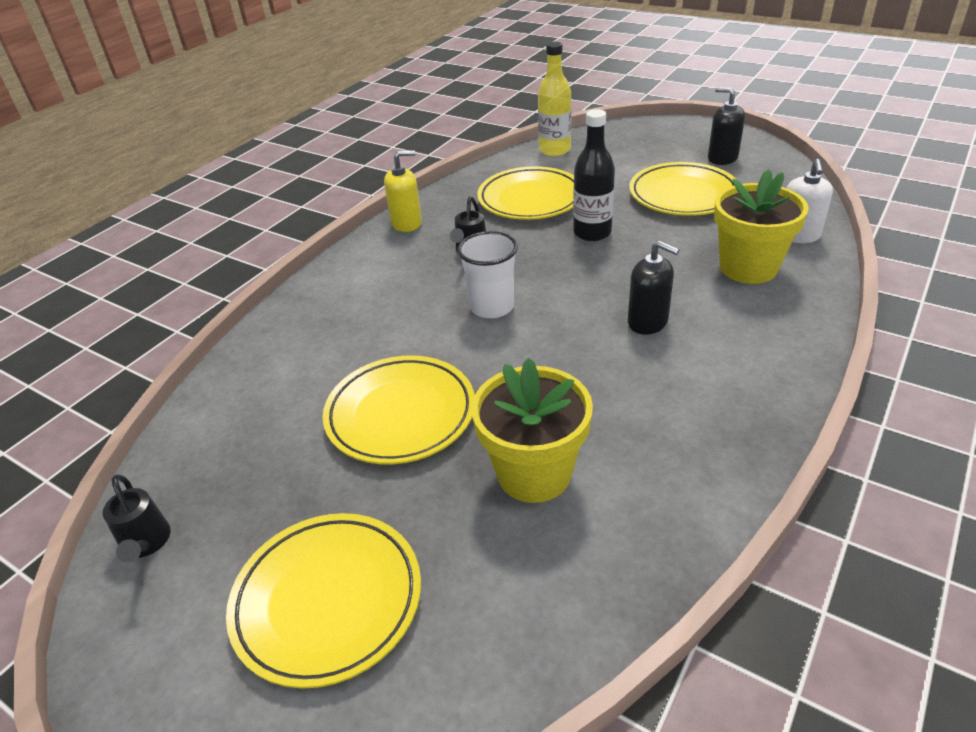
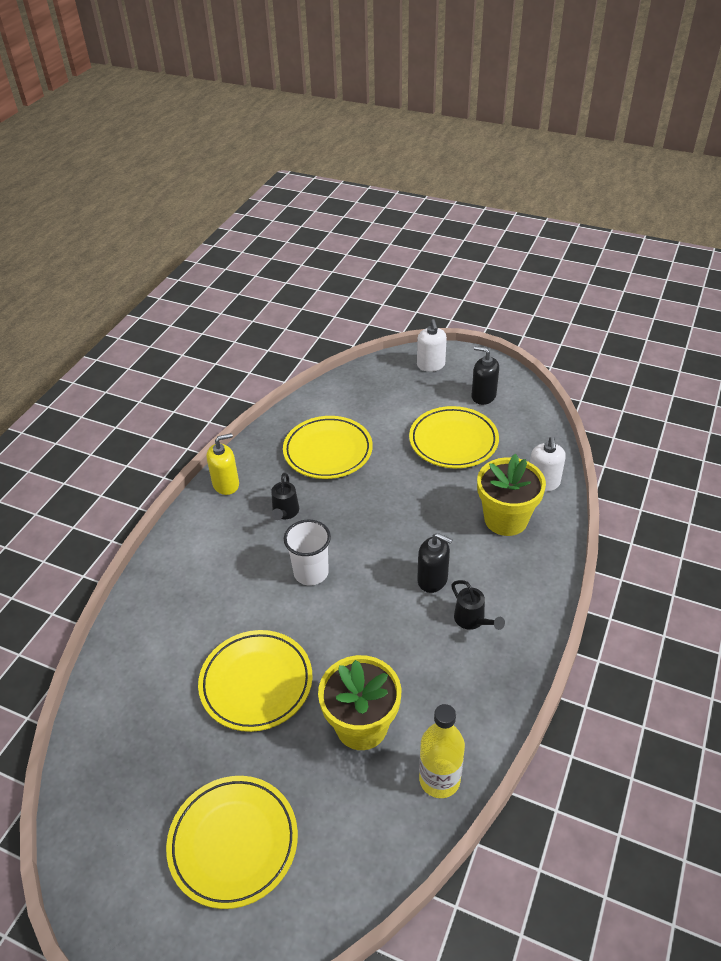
camera: 10 degrees left, 5 degrees up
black watering can [103,475,171,563] -> black watering can moved to [451,580,505,630]
yellow bottle [538,41,572,156] -> yellow bottle moved to [419,704,465,798]
black bottle [573,109,615,241] -> none
none -> white soap dispenser [417,319,447,372]

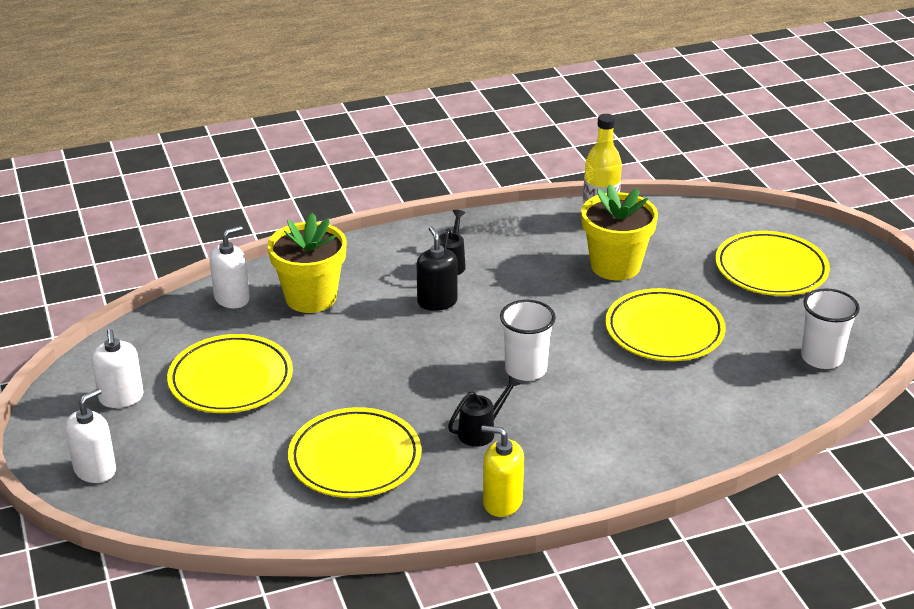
camera: 135 degrees left, 10 degrees down
black soap dispenser [471,346,499,405] -> white soap dispenser [91,329,144,408]
none -> white cup [801,288,860,369]

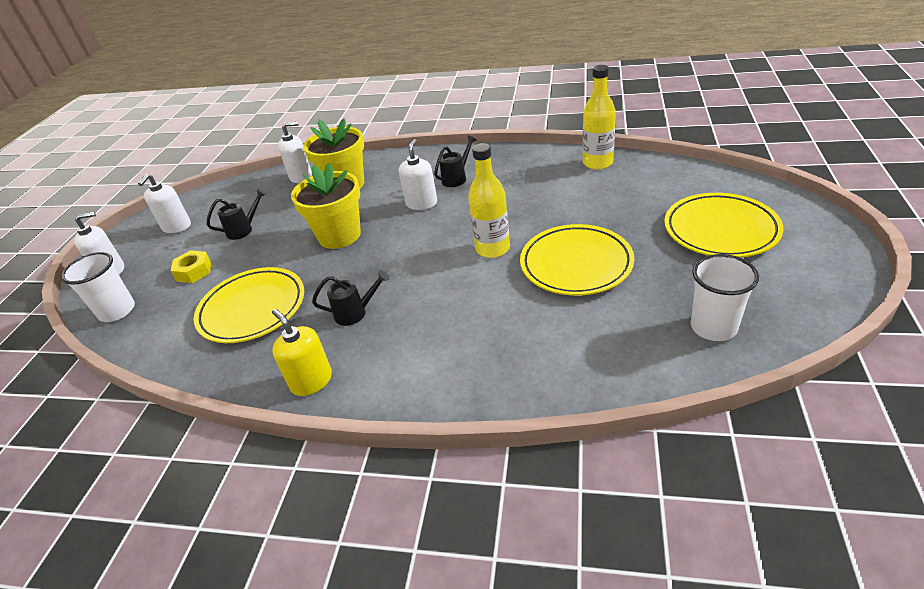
camera: 35 degrees right, 5 degrees up
yellow plate [167,334,293,413] -> black watering can [207,188,267,240]
black soap dispenser [417,226,458,311] -> white soap dispenser [399,139,437,210]
white cup [500,300,556,381] -> white cup moved to [61,252,135,322]
yellow flower pot [581,184,658,280] -> yellow flower pot moved to [291,163,361,249]
none -> yellow nut [171,250,211,283]
none -> yellow bottle [468,143,510,258]

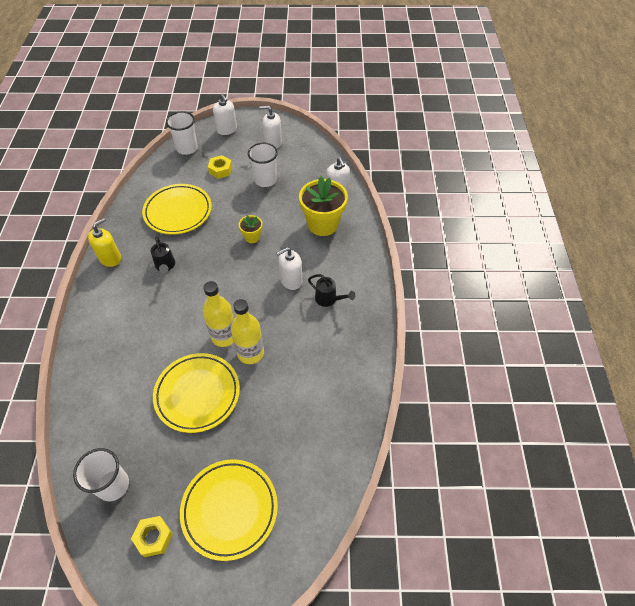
camera: 75 degrees right, 15 degrees up
black watering can [207,188,267,240] -> white cup [248,143,278,187]
yellow flower pot [291,163,361,249] -> yellow flower pot [239,215,262,243], size x0.49
white soap dispenser [399,139,437,210] -> white soap dispenser turned 150 degrees clockwise [277,247,302,290]
yellow bottle [583,65,616,170] -> yellow bottle moved to [231,299,264,364]
none -> yellow nut [131,516,173,557]

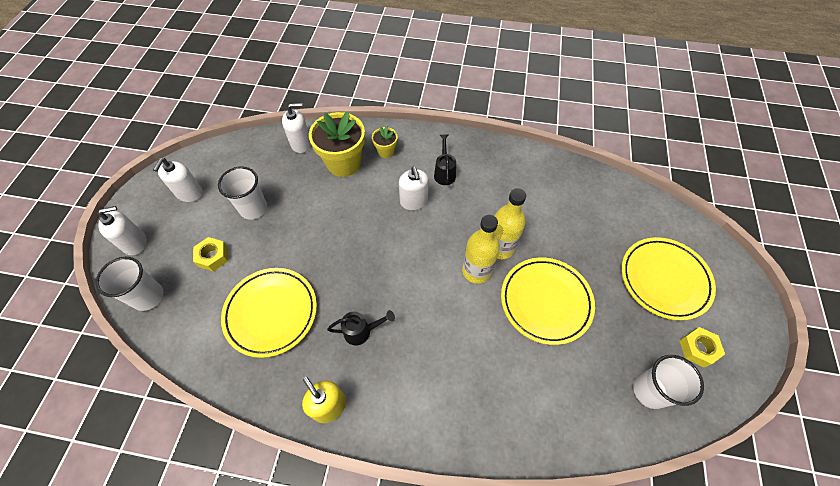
camera: 80 degrees left, 5 degrees up
yellow flower pot [239,215,262,243] -> yellow flower pot moved to [372,126,398,158]
black watering can [308,274,355,307] -> black watering can turned 45 degrees counterclockwise [434,134,456,185]

